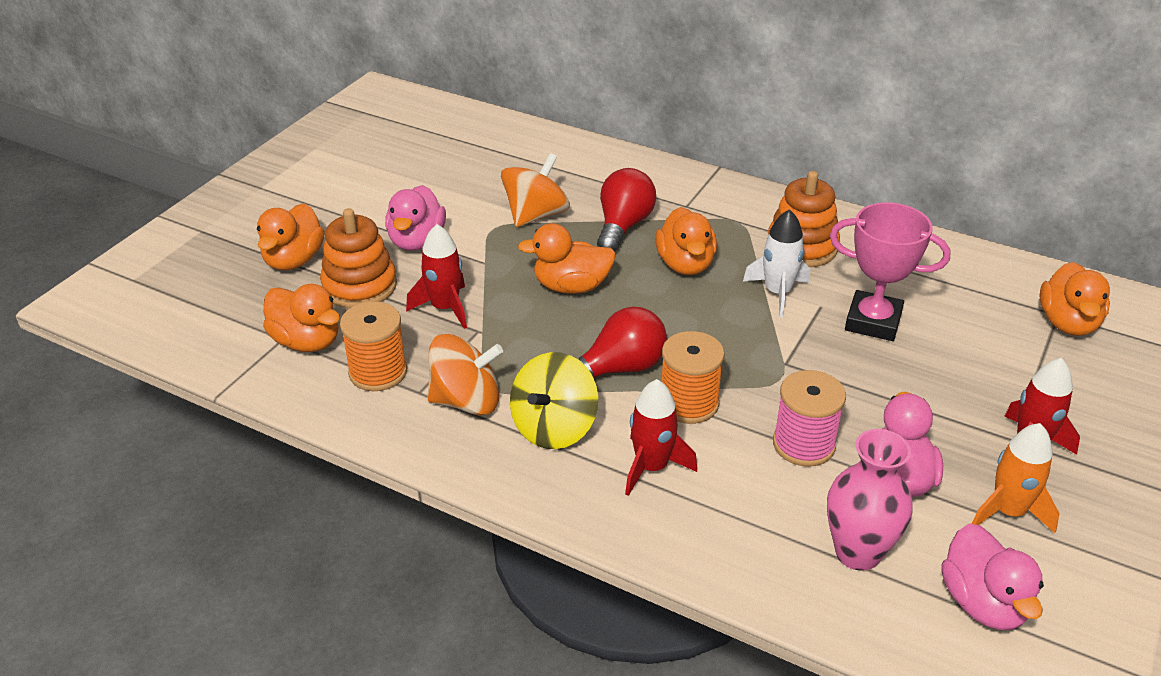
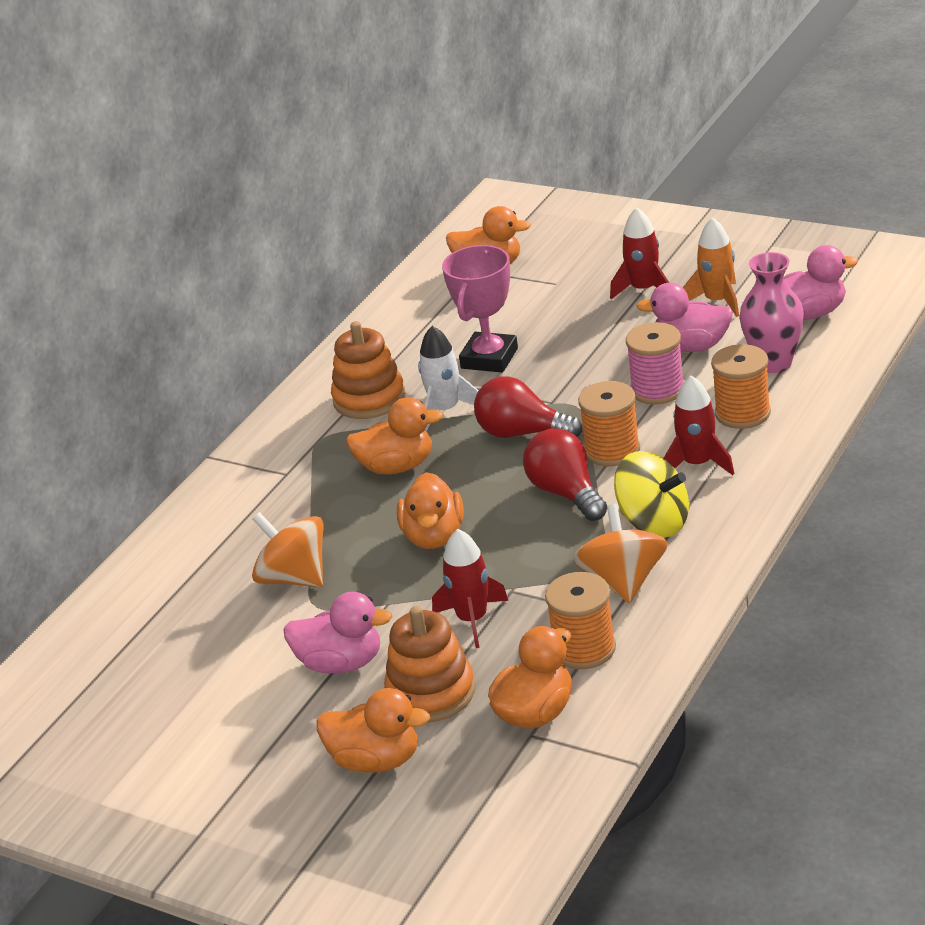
camera: 85 degrees left, 5 degrees down
red light bulb [597,168,656,252] -> red light bulb moved to [474,376,582,438]
none -> orange spool [711,344,771,429]

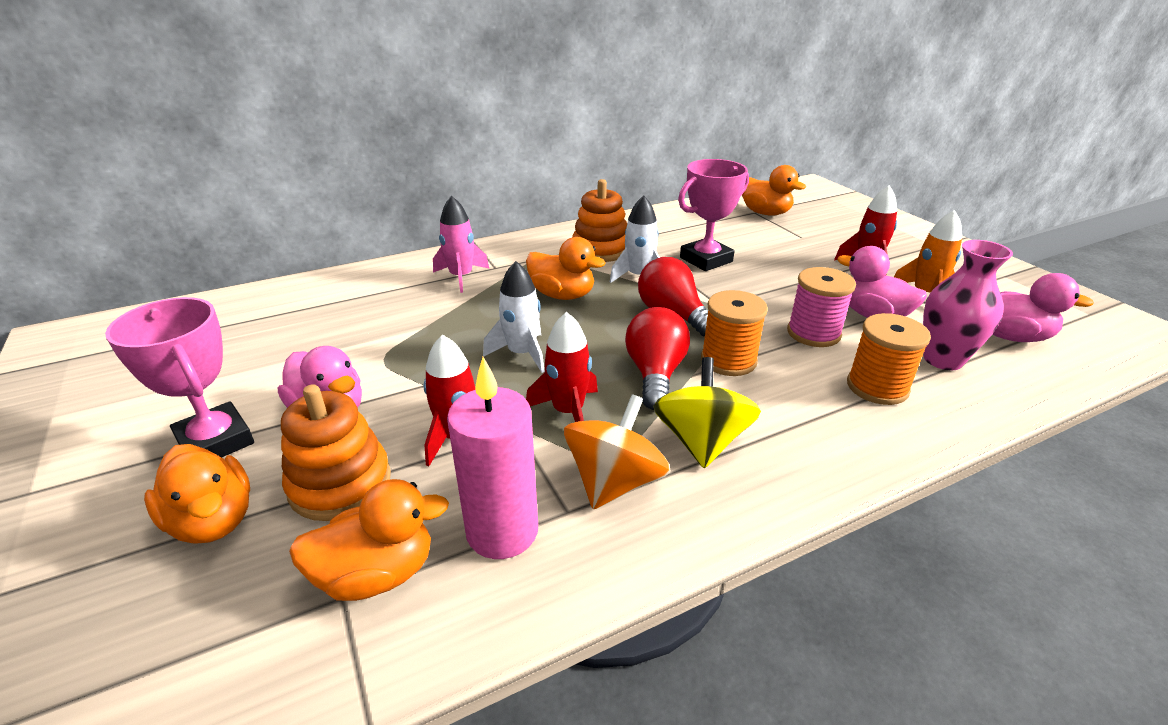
camera: 30 degrees right, 0 degrees up
orange spinning top [252,512,323,587] -> none
orange duck [397,472,464,549] -> white rocket [483,261,545,373]
orange spool [545,572,616,669] -> pink candle [447,357,538,559]
yellow spinning top [614,451,689,538] -> yellow spinning top turned 150 degrees counterclockwise [653,357,761,468]
red rocket [664,376,734,475] -> red rocket moved to [526,312,598,422]
none -> pink trophy [105,297,254,457]
none -> pink rocket [433,196,490,293]

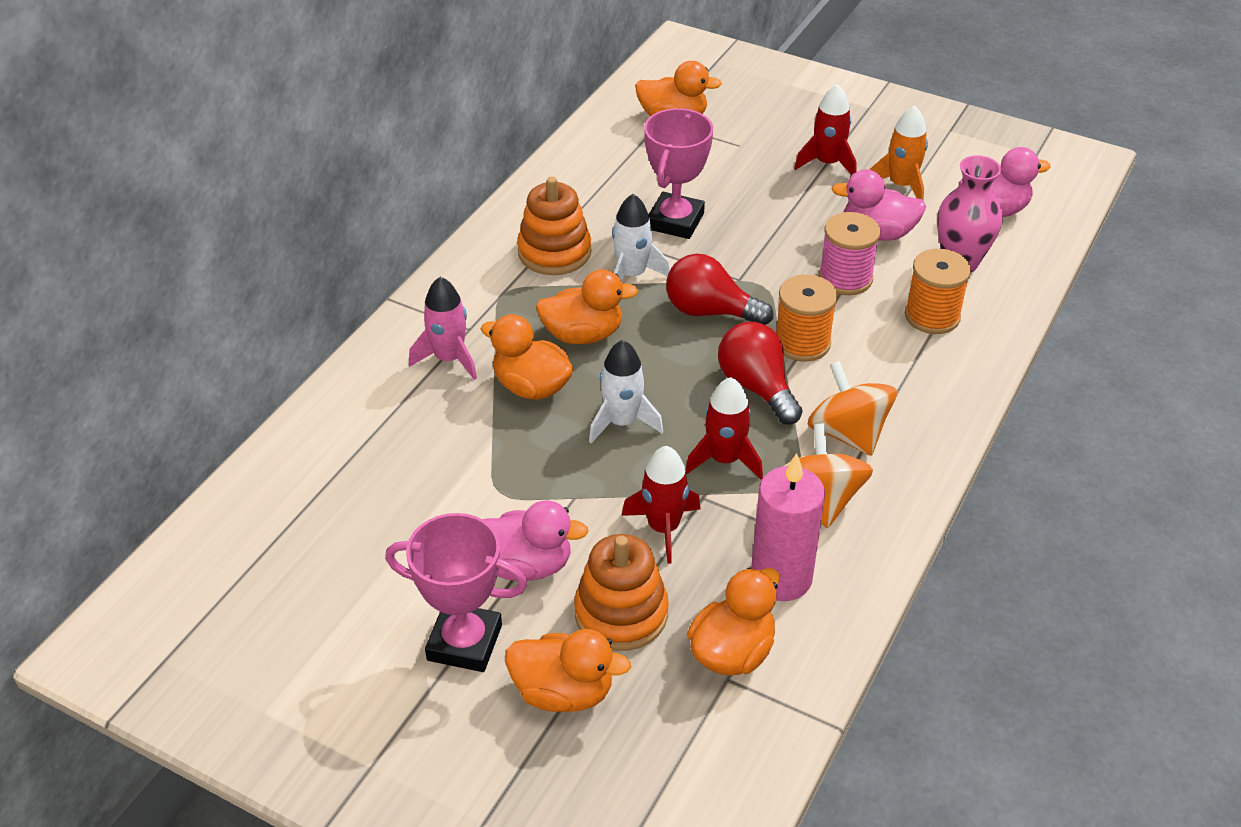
camera: 35 degrees left, 10 degrees up
yellow spinning top [653,357,761,468] -> orange spinning top [808,361,897,456]
none -> orange duck [480,314,574,400]

